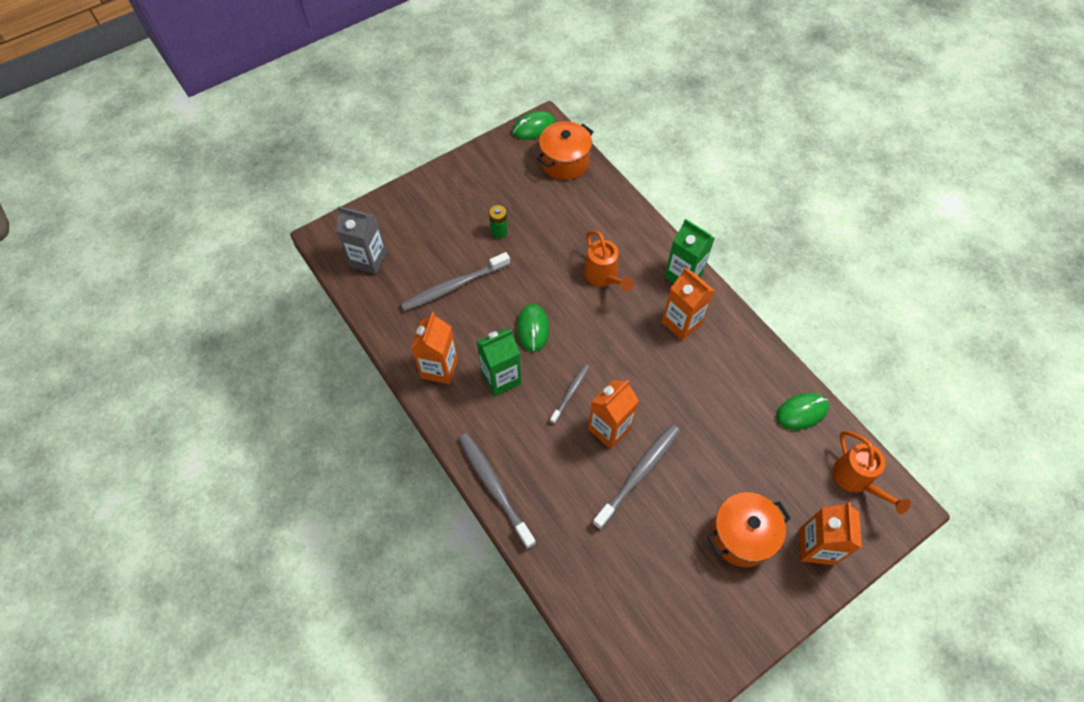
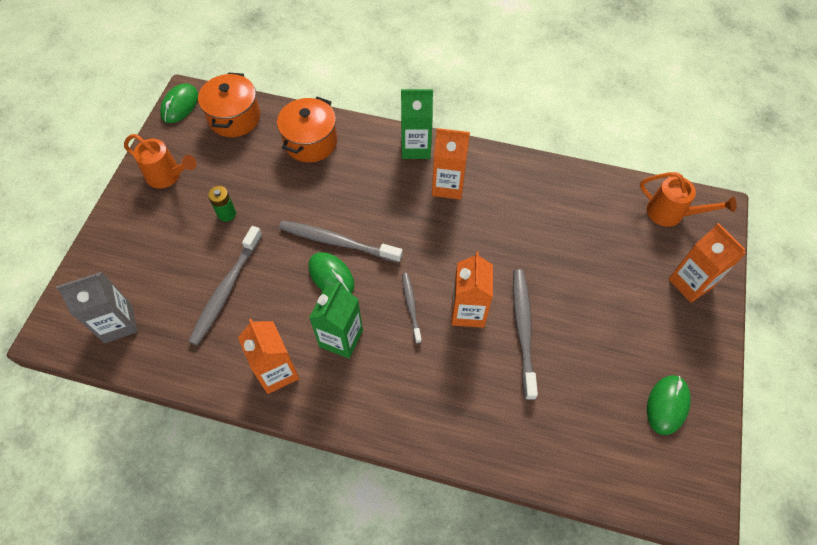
camera: 40 degrees left, 0 degrees up
grey toothbrush [458,433,536,549] -> grey toothbrush moved to [279,220,402,263]
orange watering can [584,230,633,291] -> orange watering can moved to [124,134,197,189]
orange pot [707,492,791,567] -> orange pot moved to [277,96,337,162]
green mouse [776,393,829,430] -> green mouse moved to [647,375,691,435]

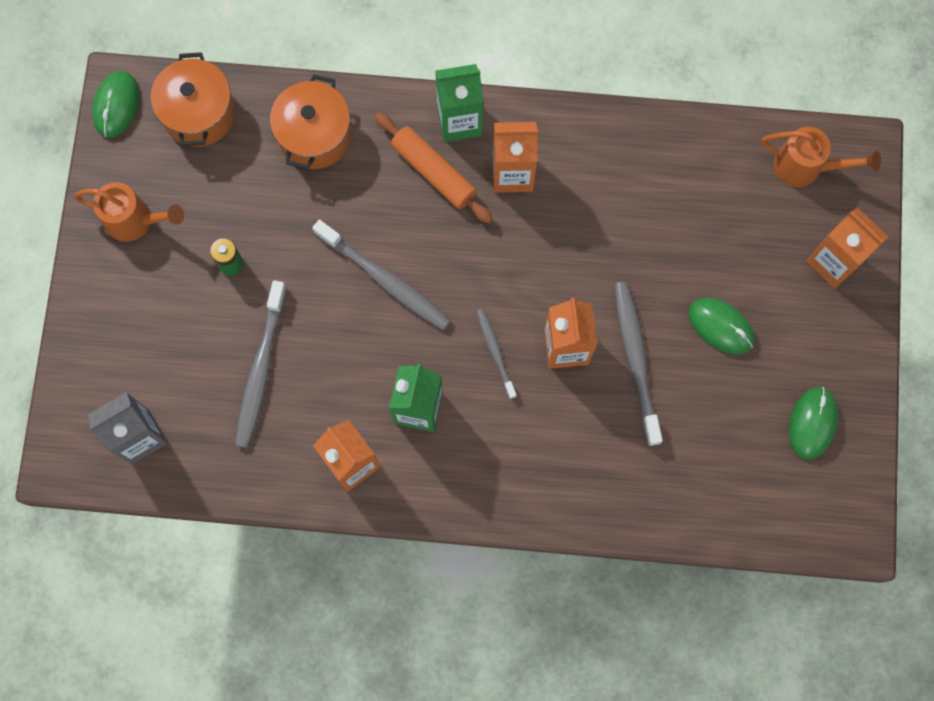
camera: 10 degrees left, 15 degrees up
grey toothbrush [279,220,402,263] -> grey toothbrush turned 150 degrees counterclockwise [312,220,451,330]
green mouse [308,252,354,293] -> green mouse moved to [688,298,754,354]
none -> orange rolling pin [375,112,493,224]

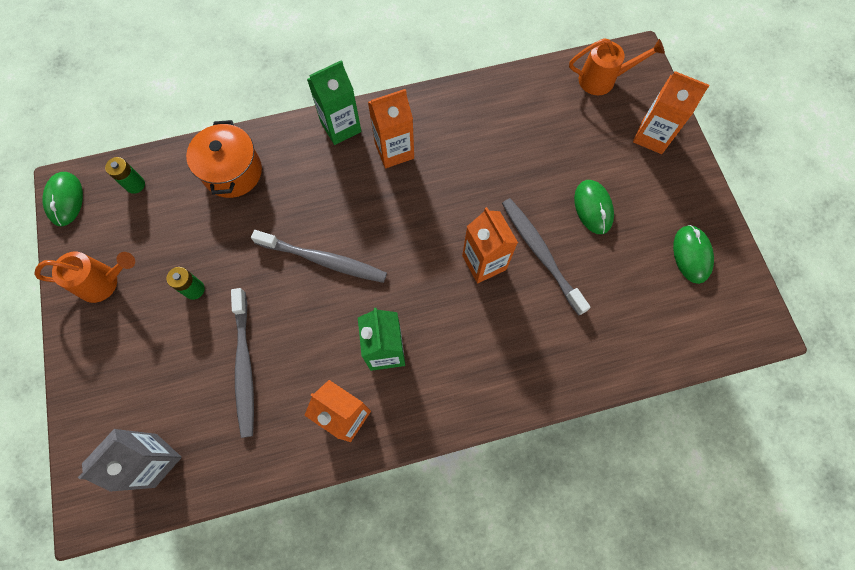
camera: 20 degrees left, 5 degrees down
orange pot [151,52,235,147] -> green battery [105,157,145,194]
orange rolling pin [375,112,493,224] -> none
grey toothbrush [476,309,517,399] -> none
green mouse [688,298,754,354] -> green mouse turned 60 degrees clockwise [574,180,614,234]

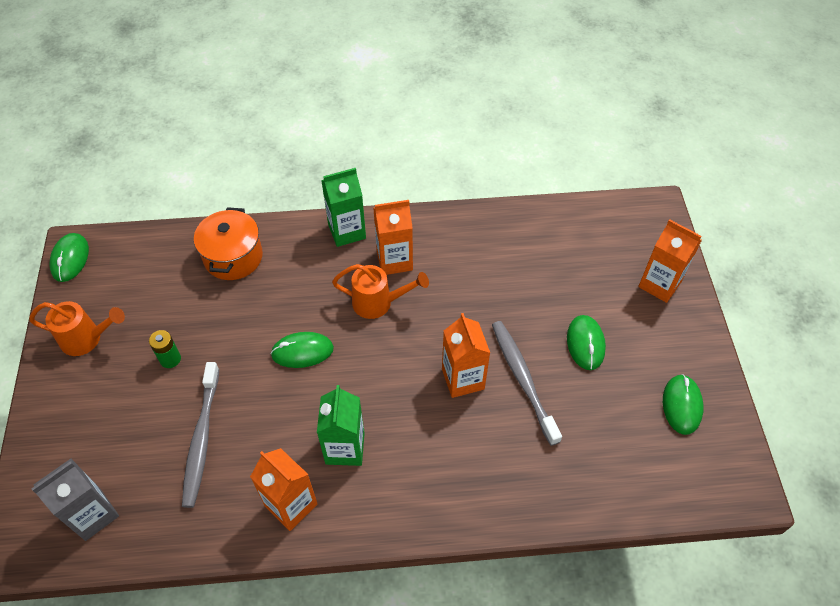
camera: 10 degrees right, 15 degrees down
green battery [105,157,145,194] -> none
grey toothbrush [251,230,387,283] -> green mouse [270,332,334,368]
orange watering can [569,38,665,95] -> orange watering can moved to [332,264,429,319]

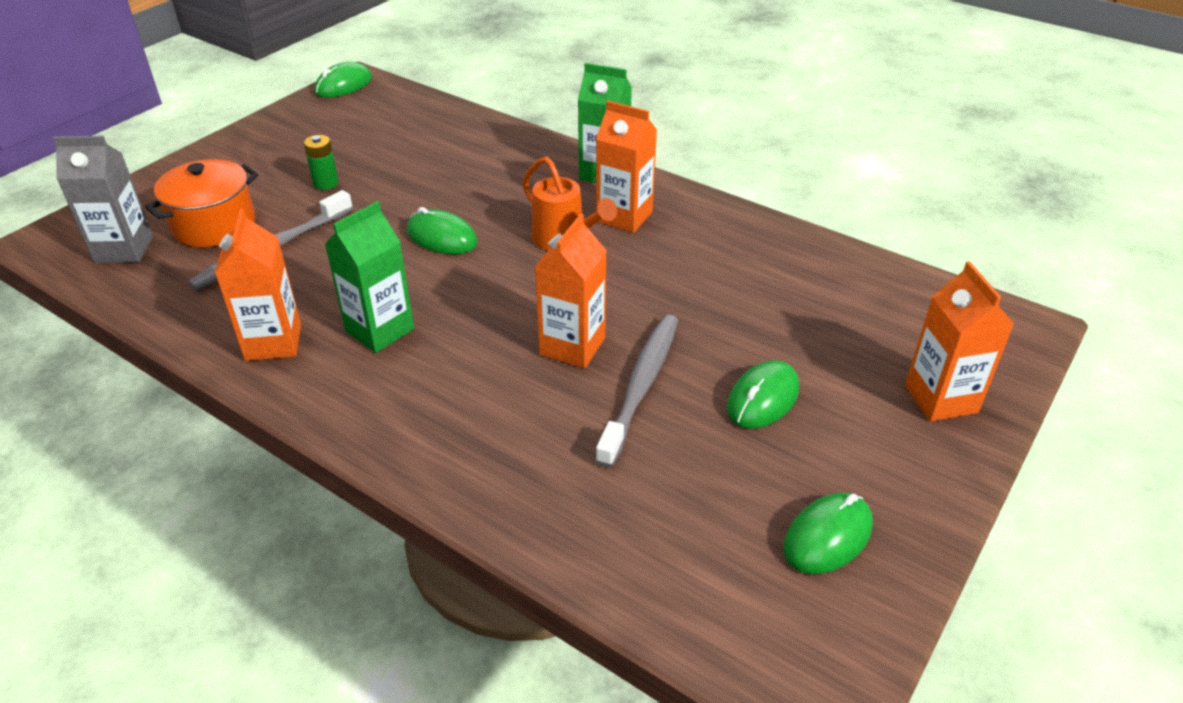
camera: 40 degrees right, 15 degrees down
orange watering can [29,301,125,356] -> none
orange pot [194,207,263,280] -> orange pot moved to [145,159,259,247]

